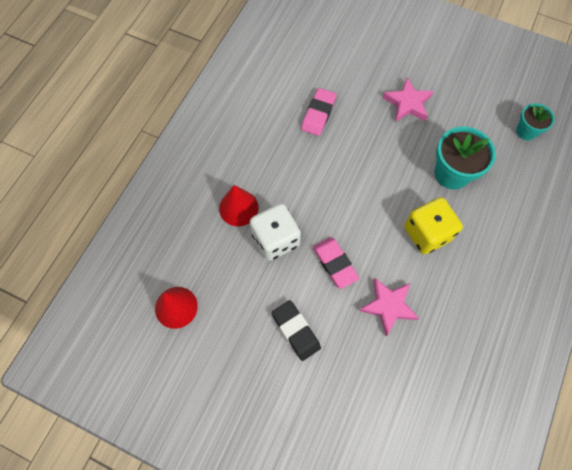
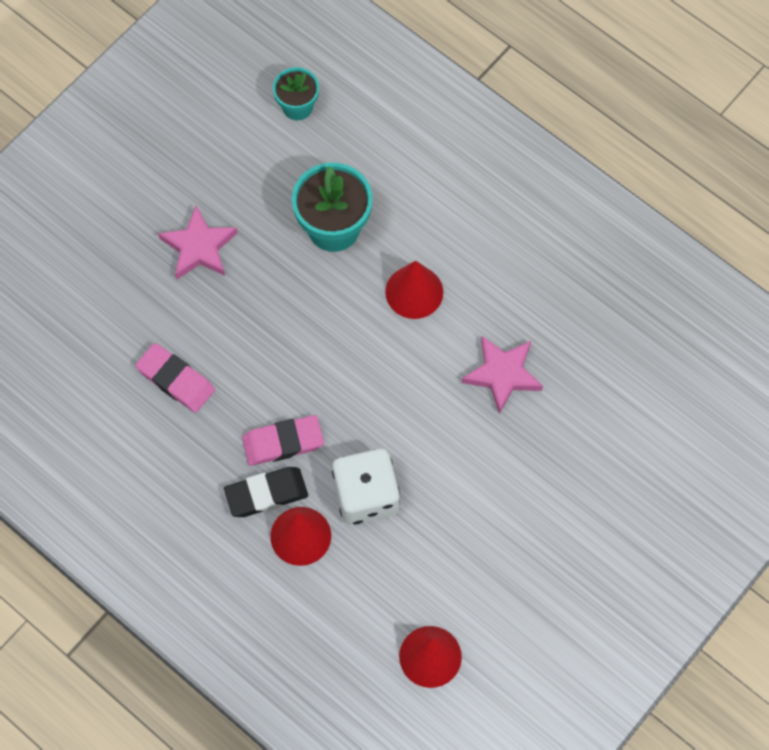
camera: 75 degrees left, 0 degrees up
black eraser [272,300,321,361] -> black eraser moved to [224,467,308,517]
pink eraser [313,237,359,289] -> pink eraser moved to [242,415,324,466]
yellow dice [404,197,463,254] -> red cone [385,261,443,319]

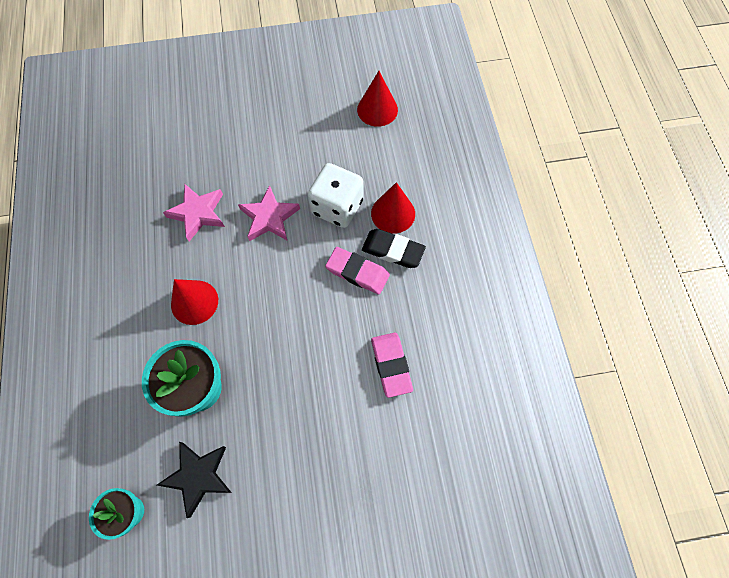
camera: 140 degrees left, 0 degrees up
pink star [158,206,238,279] -> pink star moved to [238,185,300,241]
none -> black star [157,442,232,518]

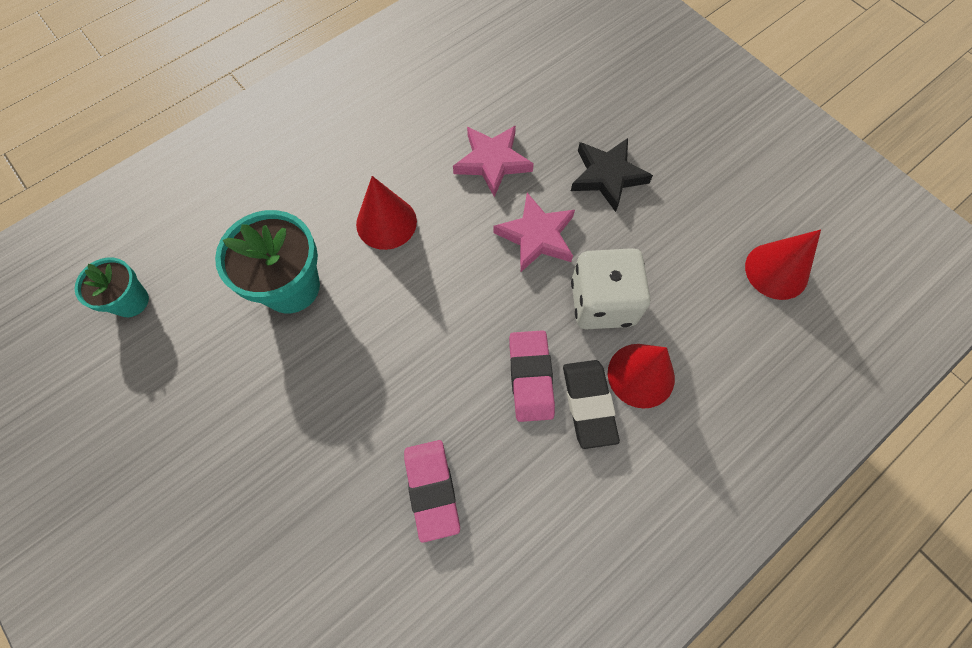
camera: 60 degrees right, 0 degrees up
black star [157,442,232,518] -> black star moved to [571,138,653,212]
pink eraser [371,333,413,398] -> pink eraser turned 60 degrees counterclockwise [404,440,460,543]

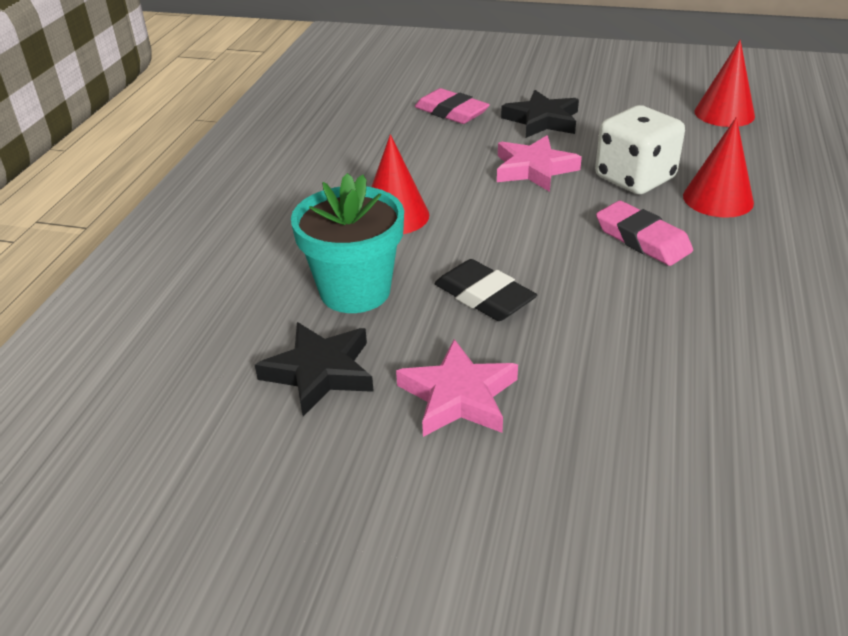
camera: 35 degrees left, 30 degrees down
turquoise flower pot [75,257,149,317] -> none
pink eraser [404,440,460,543] -> pink eraser moved to [415,88,490,124]
pink star [453,125,534,197] -> pink star moved to [396,339,518,437]
black eraser [563,360,620,449] -> black eraser moved to [434,259,537,321]
none -> black star [255,322,374,416]

